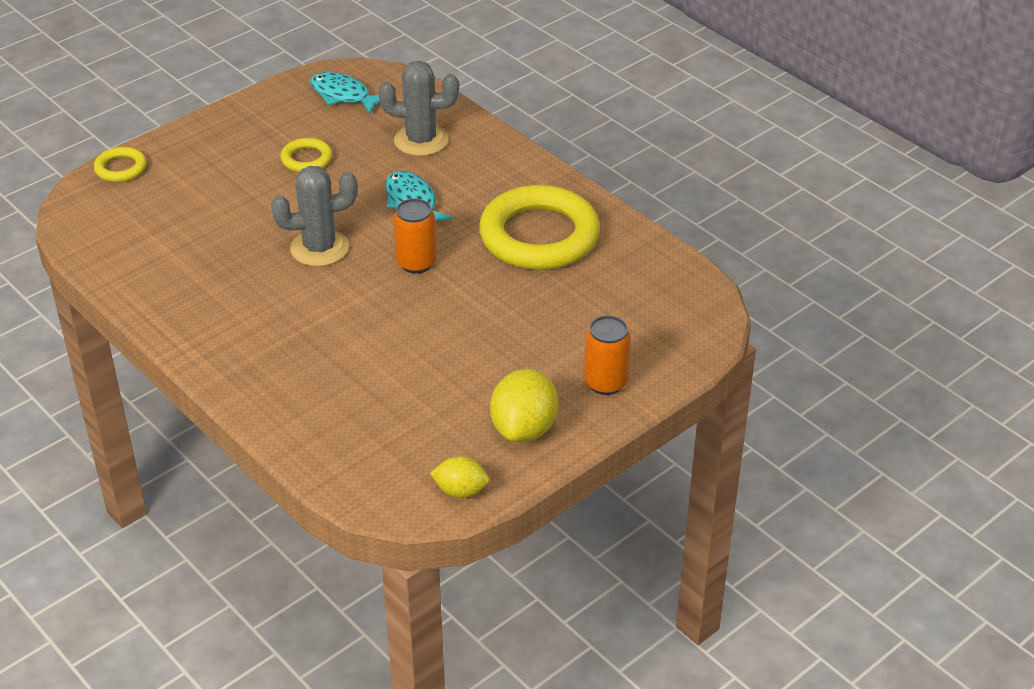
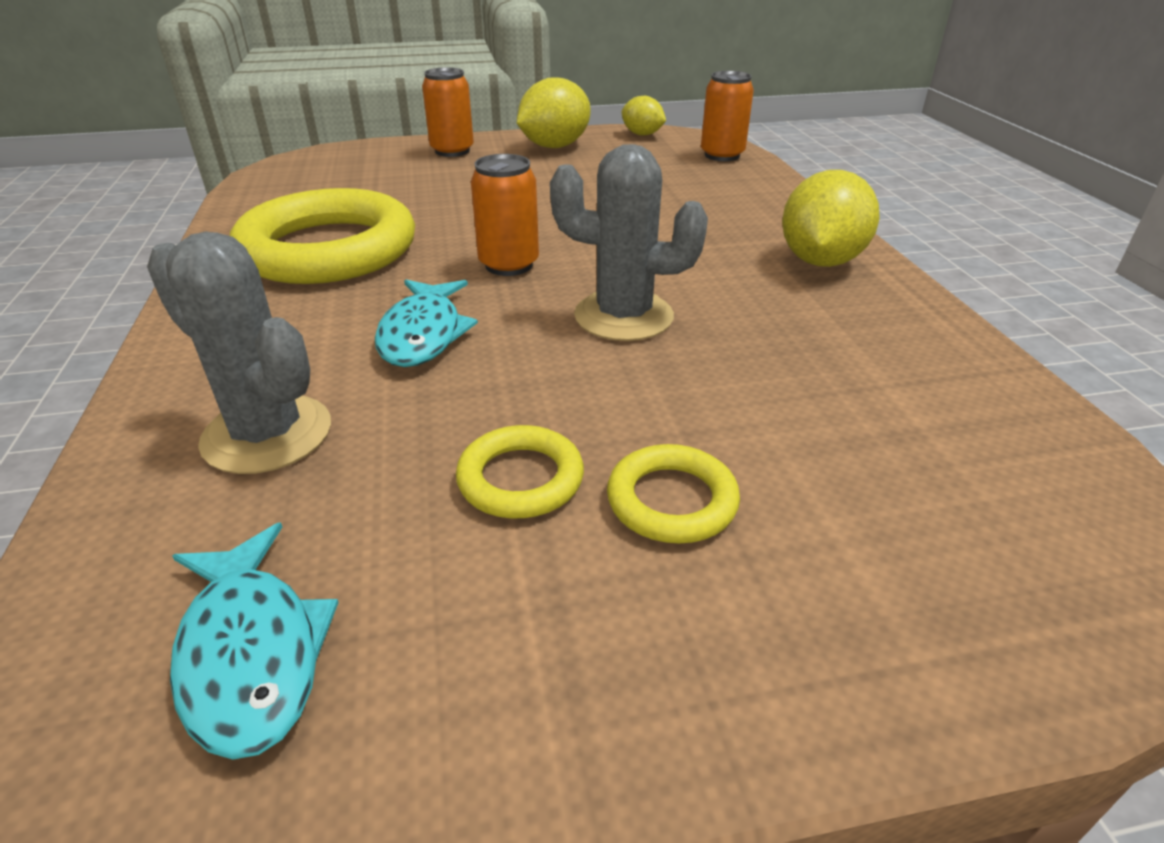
camera: 150 degrees left, 5 degrees down
yellow ring [94,147,147,182] -> yellow ring moved to [607,444,740,544]
none -> orange can [701,71,754,161]
none -> yellow lemon [782,170,879,267]

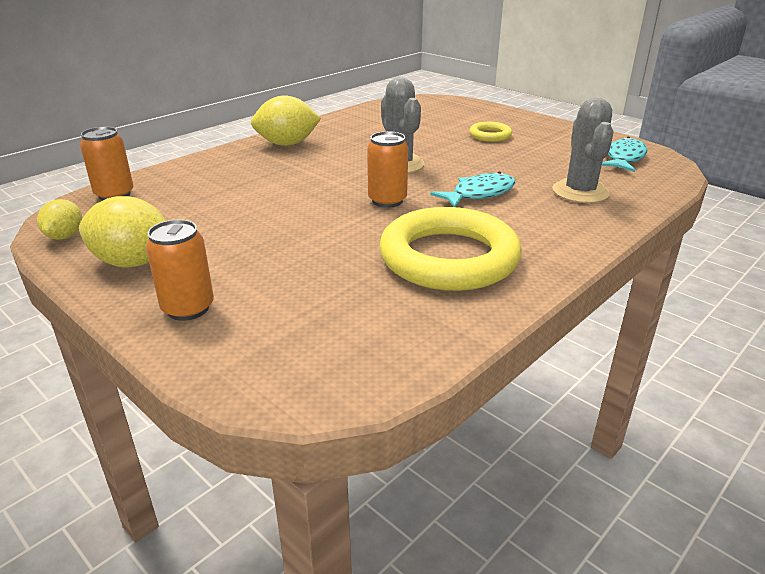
camera: 125 degrees left, 5 degrees down
yellow ring [456,425,584,518] -> none

